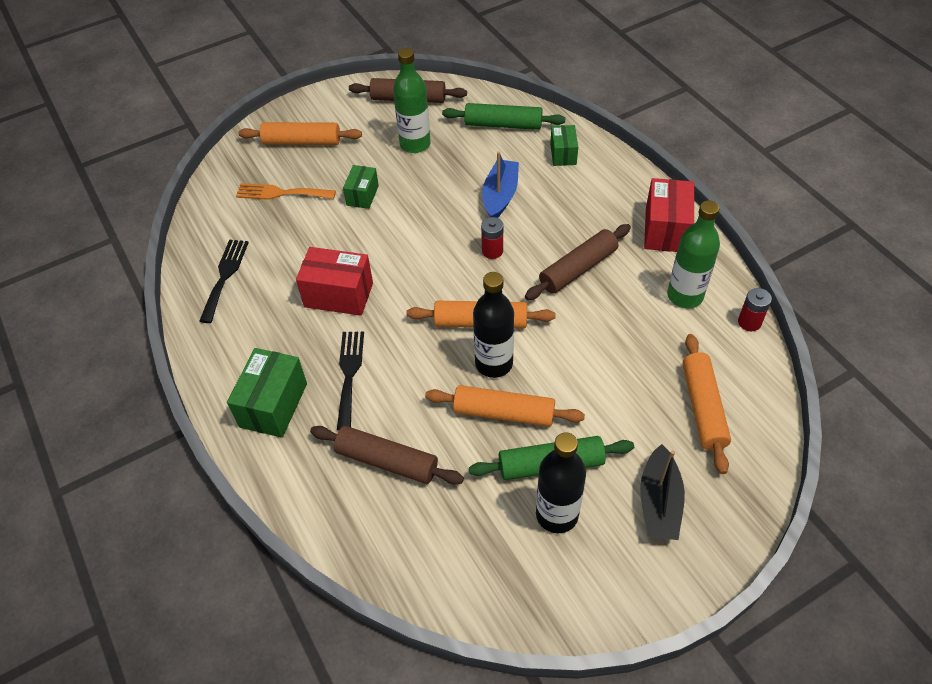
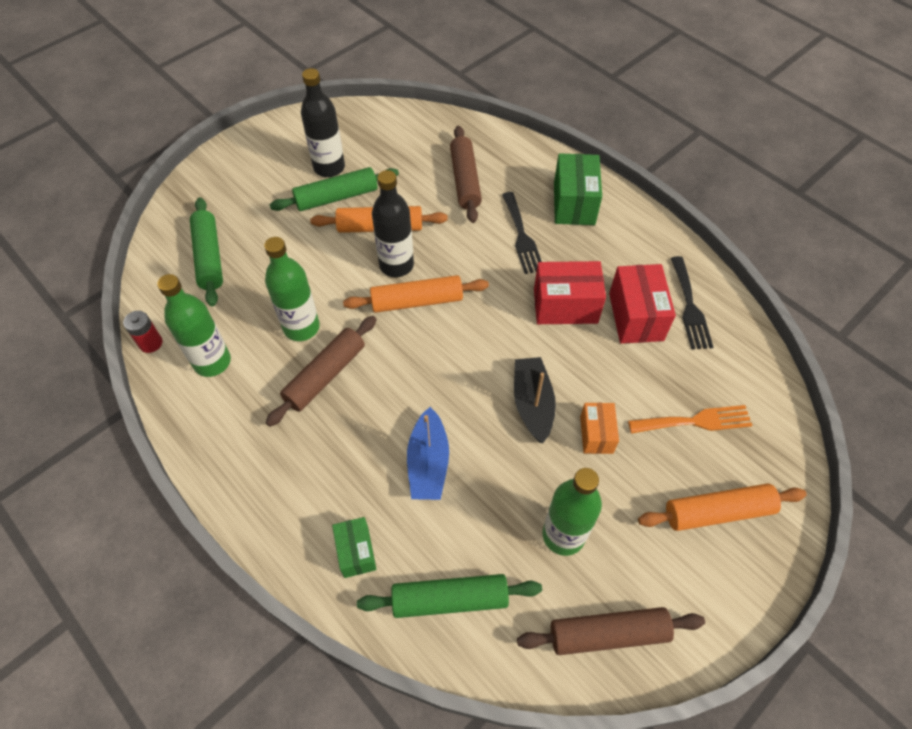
camera: 165 degrees right, 5 degrees up
brown rolling pin [310,426,464,485] -> brown rolling pin turned 75 degrees clockwise [450,126,482,223]
green box [343,165,379,209] -> orange box [580,403,619,454]
red battery [481,217,503,259] -> none
black boat [640,444,685,540] -> black boat moved to [514,357,556,443]
red box [644,178,694,252] -> red box moved to [609,264,676,344]
orange rolling pin [682,334,731,474] -> green rolling pin [190,198,223,306]
none -> green bottle [264,237,320,341]

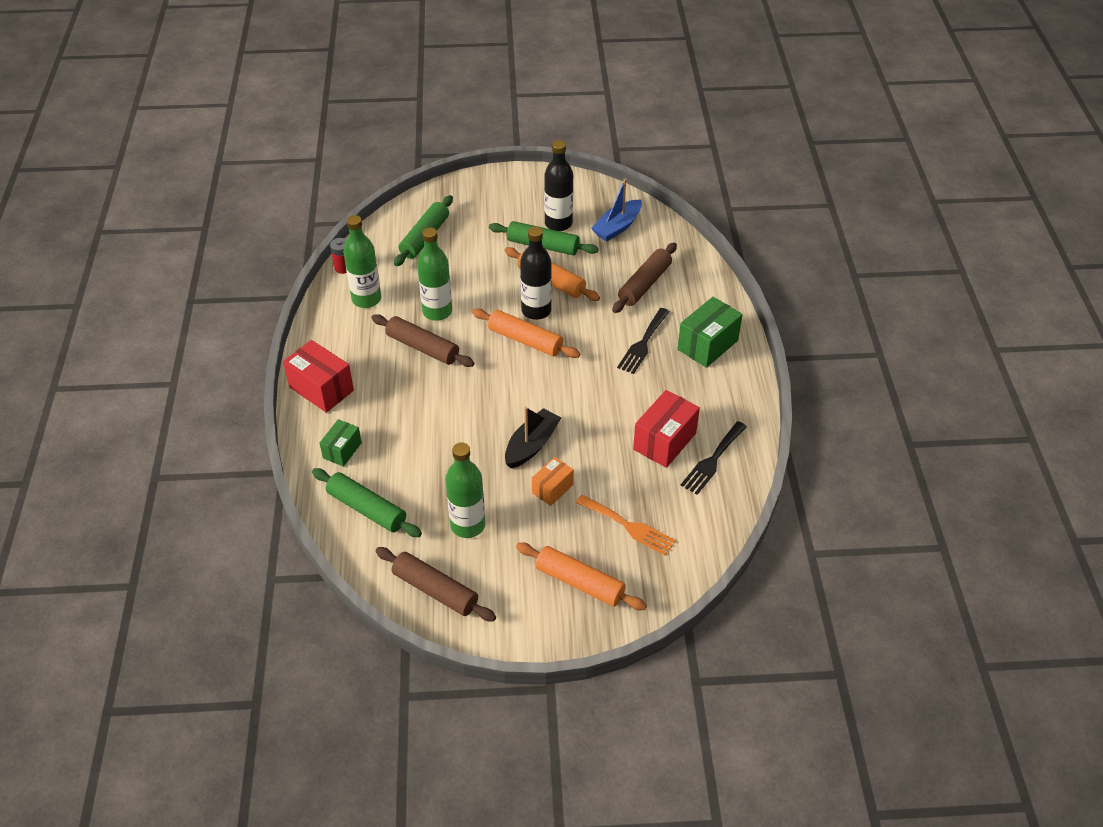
camera: 40 degrees right, 10 degrees down
brown rolling pin [265,316,377,427] -> brown rolling pin turned 45 degrees clockwise [371,314,475,367]
blue boat [407,407,449,500] -> blue boat moved to [591,179,642,242]
red box [534,261,606,324] -> red box moved to [283,340,354,413]

